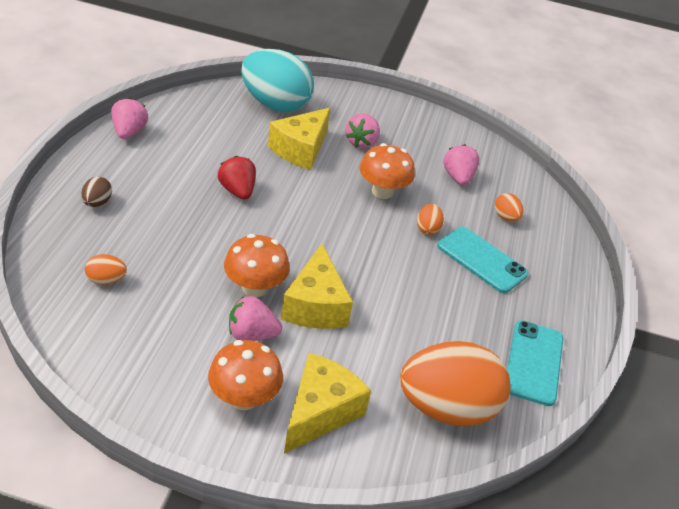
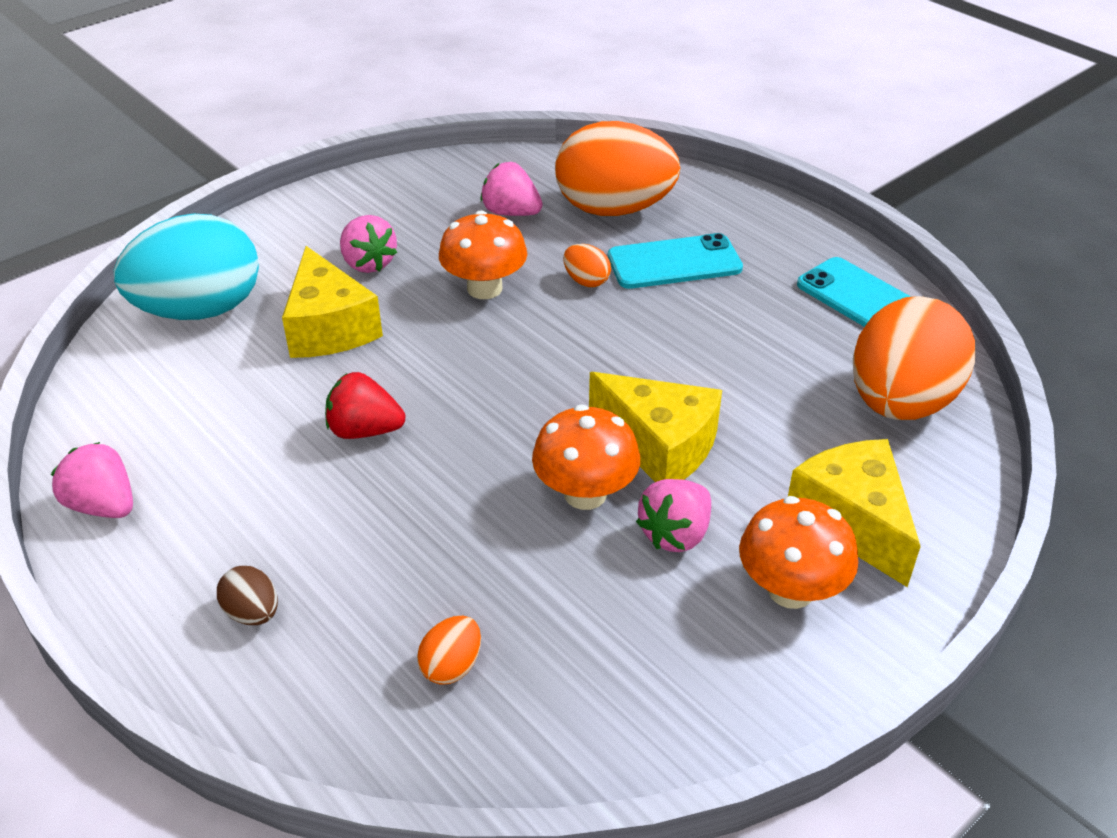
camera: 50 degrees left, 0 degrees up
orange egg [495,193,524,222] -> orange egg [555,121,680,216], size x2.48

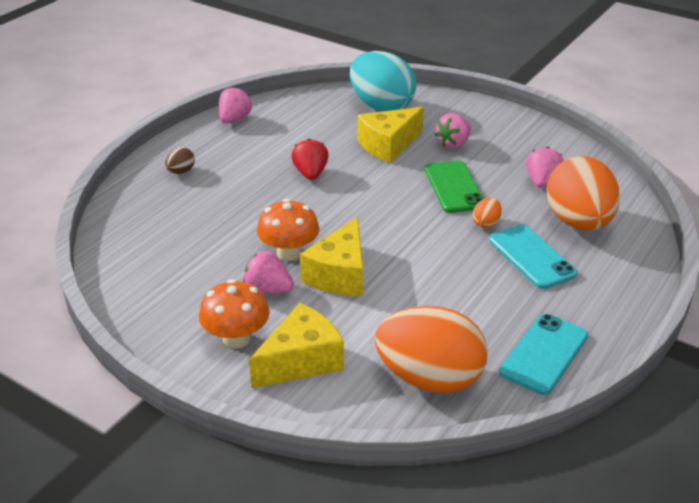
camera: 75 degrees right, 5 degrees down
orange egg [417,616,481,685] -> none
orange mushroom [439,210,527,299] -> green phone [425,160,484,213]

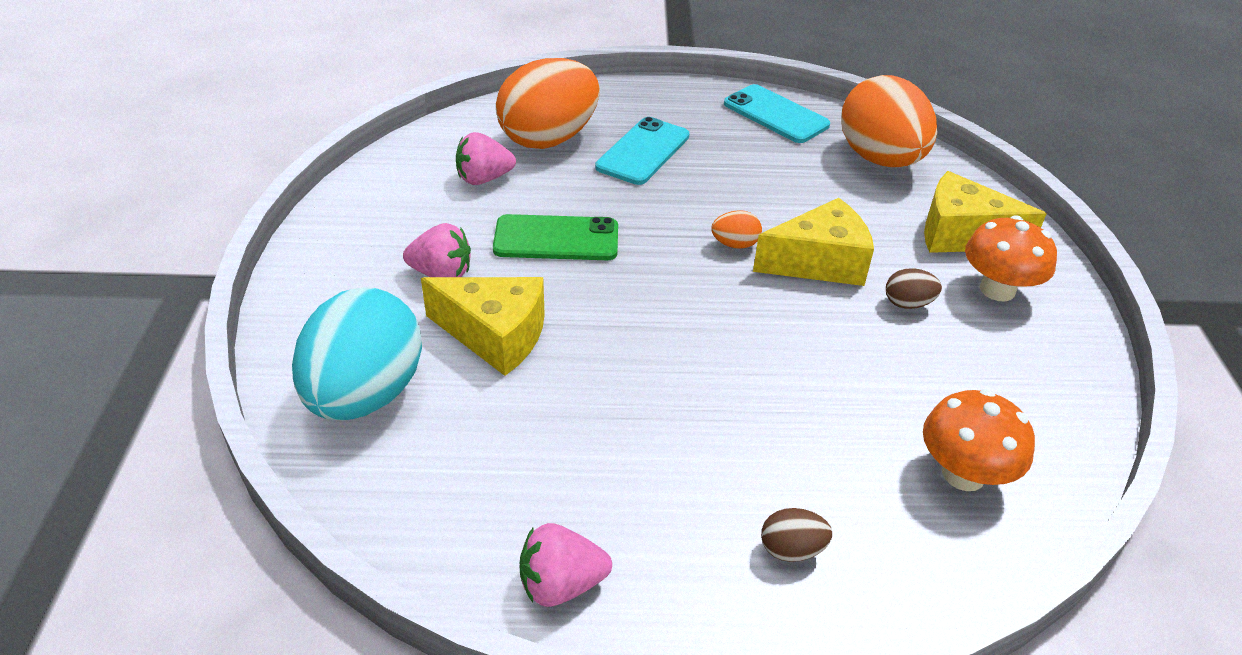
camera: 125 degrees left, 5 degrees up
pink strawberry [243,251,294,294] -> brown egg [886,268,942,309]
orange mushroom [257,199,319,261] -> orange mushroom moved to [923,389,1035,491]
red strawberry [291,138,329,180] -> none
green phone [425,160,484,213] -> green phone turned 45 degrees clockwise [493,214,618,260]
orange egg [473,197,502,228] -> orange egg moved to [711,210,762,249]
turquoise phone [499,314,588,395] -> turquoise phone turned 45 degrees clockwise [724,84,830,143]

